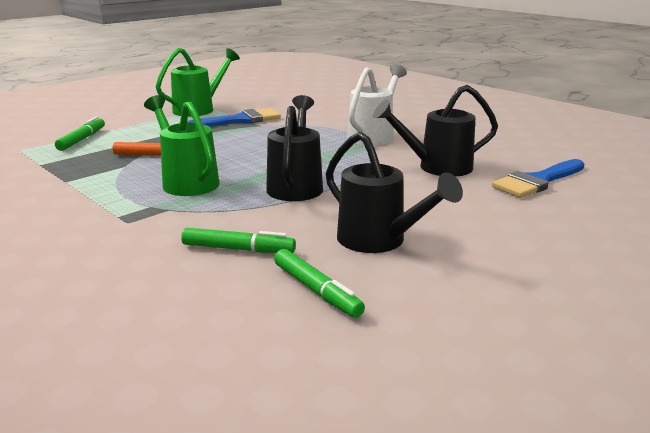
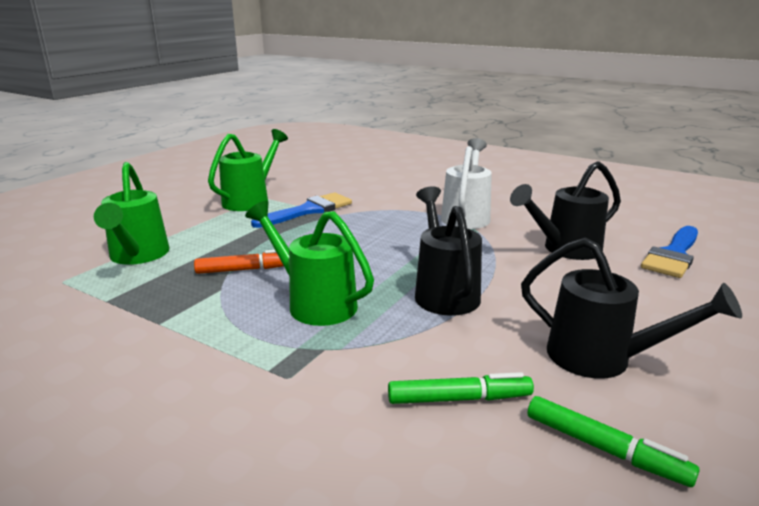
camera: 15 degrees left, 0 degrees up
green marker [55,116,105,151] -> green watering can [94,162,169,265]

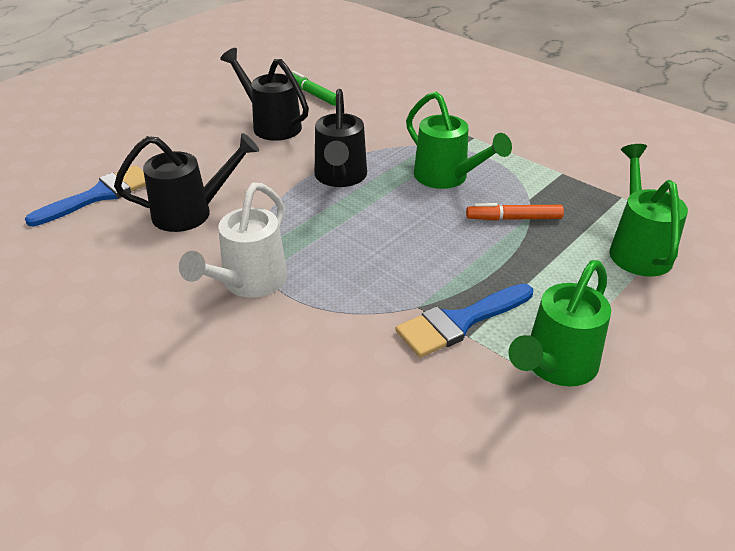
camera: 170 degrees left, 15 degrees up
green marker [388,372,534,404] -> none

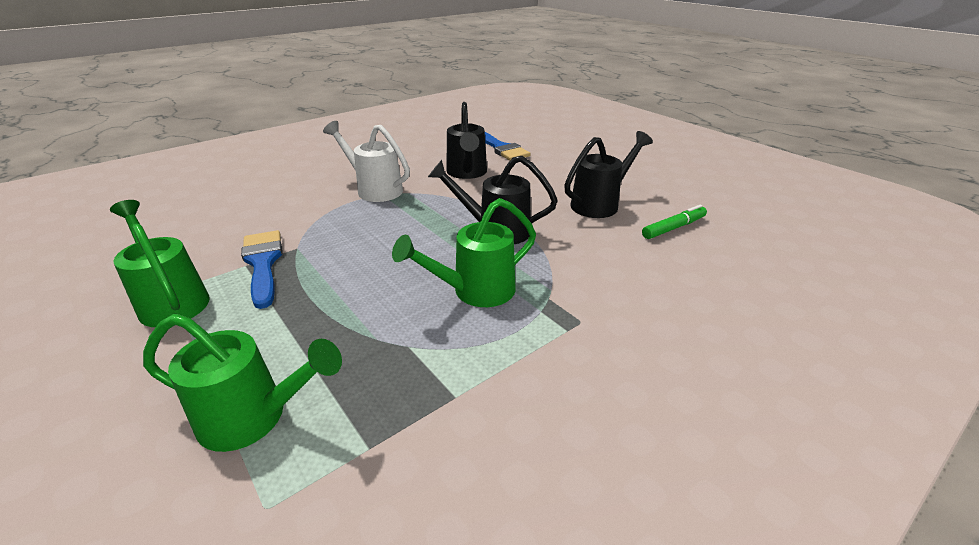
camera: 100 degrees right, 5 degrees down
orange marker [466,203,564,221] -> none

